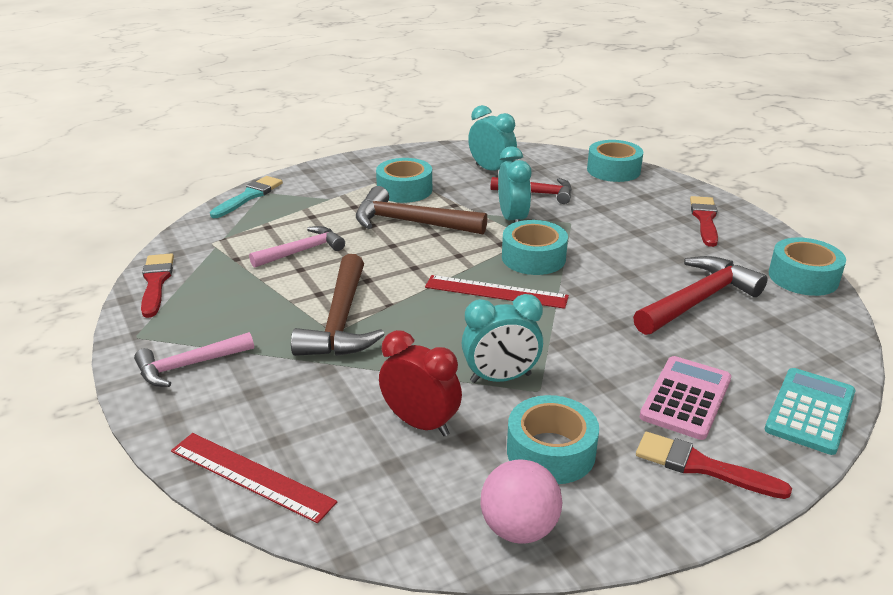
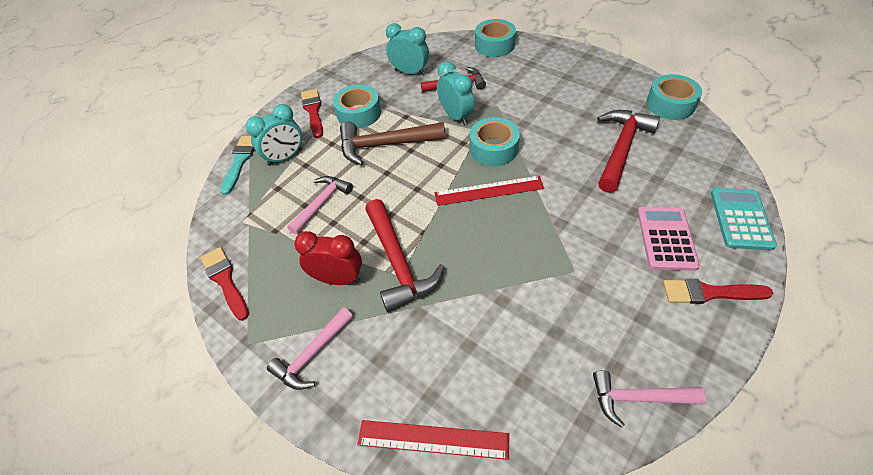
camera: 20 degrees left, 20 degrees up
brown hammer [291,254,385,356] -> red hammer [365,199,445,312]
red clock [379,330,462,436] -> red clock moved to [294,231,362,285]
turquoise clock [462,294,543,383] -> turquoise clock moved to [246,104,302,166]
pink ball [481,460,562,544] -> pink hammer [593,370,706,428]
turquoise tape [507,395,599,484] -> none
red brush [690,196,718,247] -> red brush moved to [301,89,323,138]

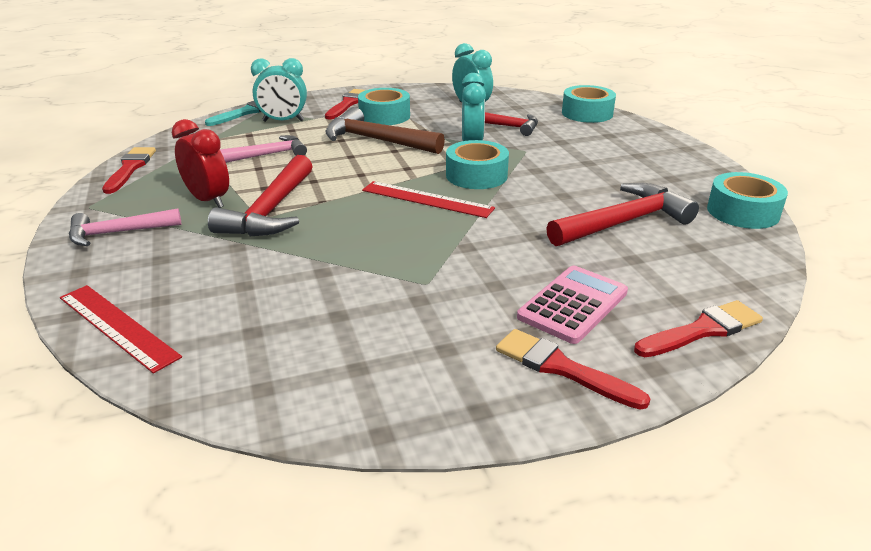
camera: 30 degrees right, 20 degrees down
pink hammer [593,370,706,428] -> none
turquoise calculator [711,188,777,250] -> red brush [634,300,763,357]

